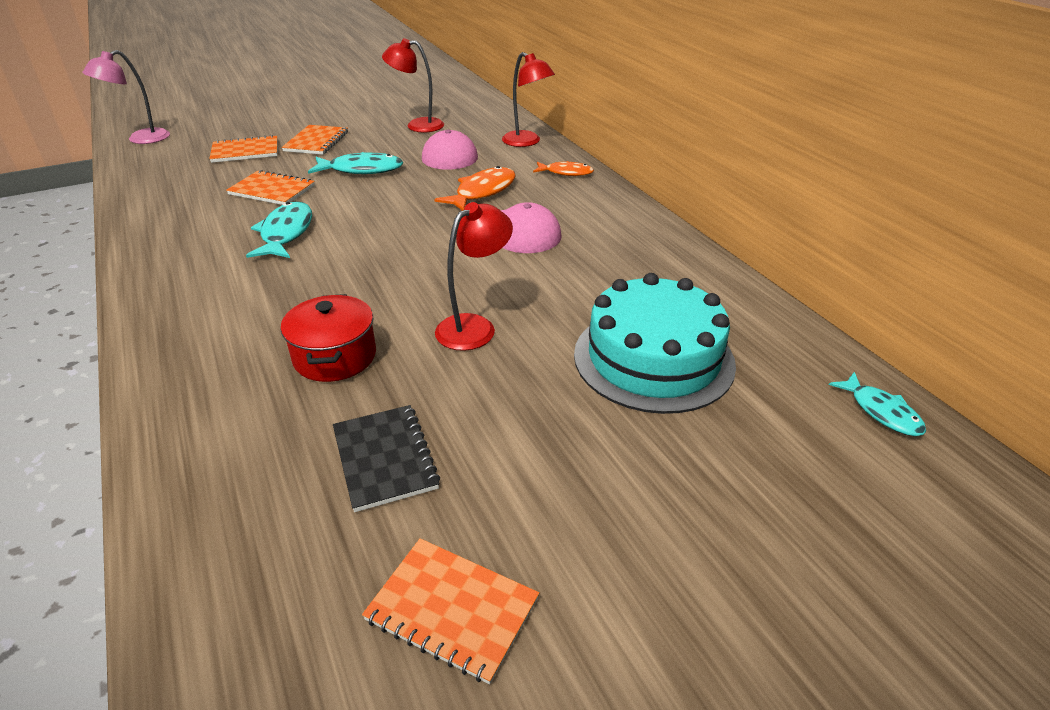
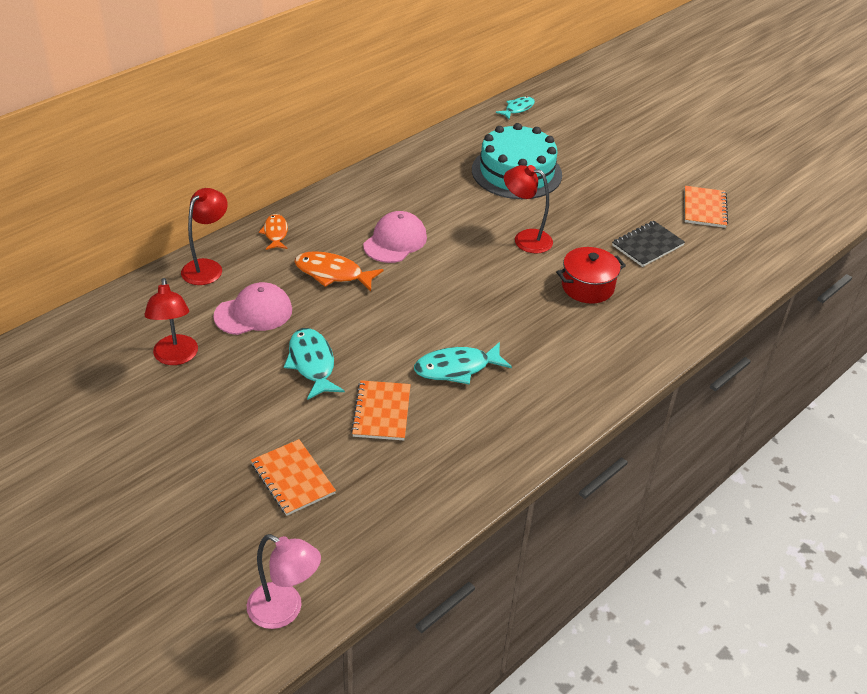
camera: 110 degrees left, 5 degrees up
orange notebook [282,125,348,155] -> none

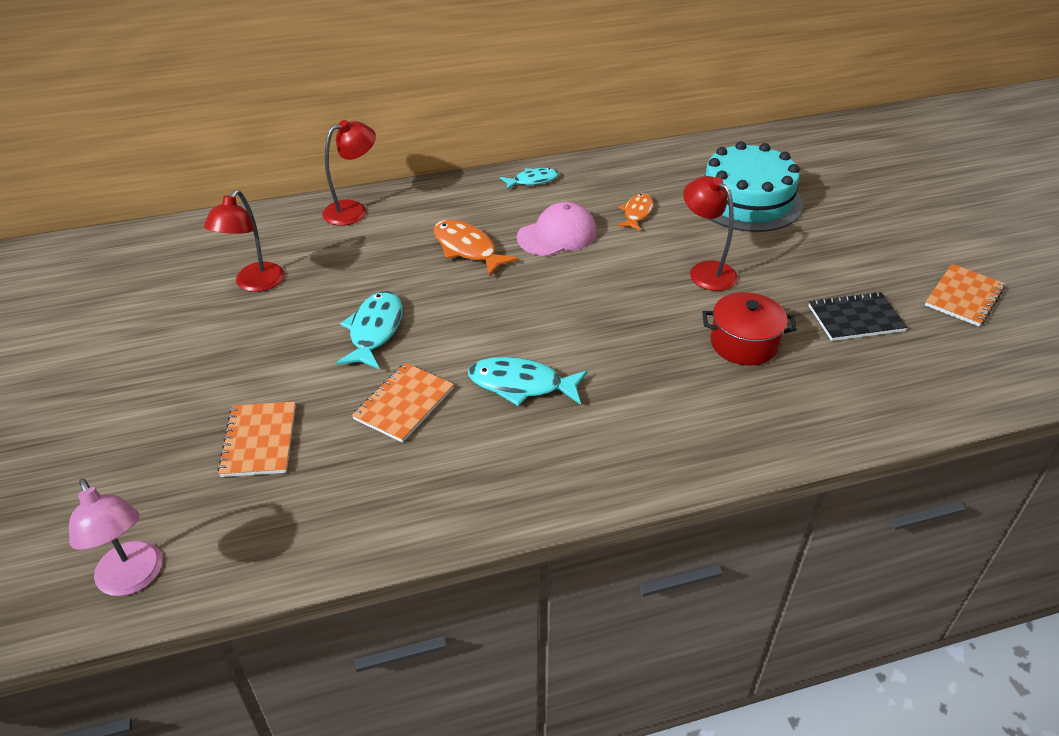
camera: 30 degrees right, 0 degrees up
pink cap [213,282,292,335] -> none
orange fish [259,214,288,250] -> orange fish moved to [617,193,653,231]
turquoise fish [496,96,535,119] -> turquoise fish moved to [500,168,559,190]

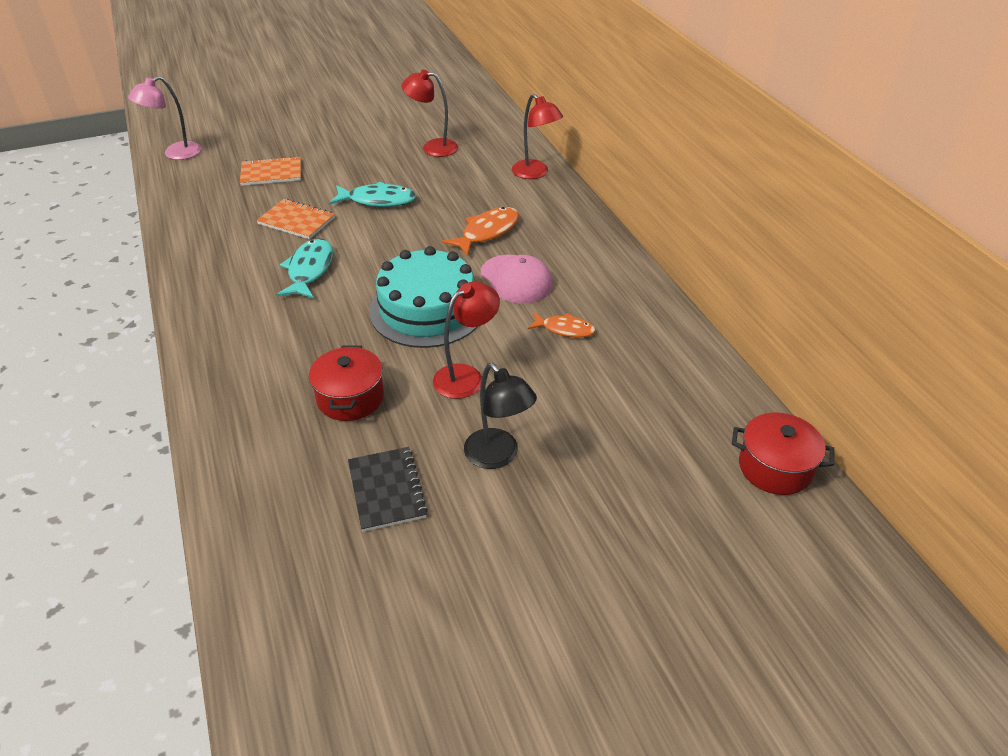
camera: 85 degrees right, 0 degrees up
turquoise fish [500,168,559,190] -> none
turquoise cake [705,141,803,232] -> turquoise cake moved to [369,246,477,348]
orange notebook [925,264,1006,326] -> none
none -> black lamp [464,363,537,469]
none -> red pot [732,412,834,495]

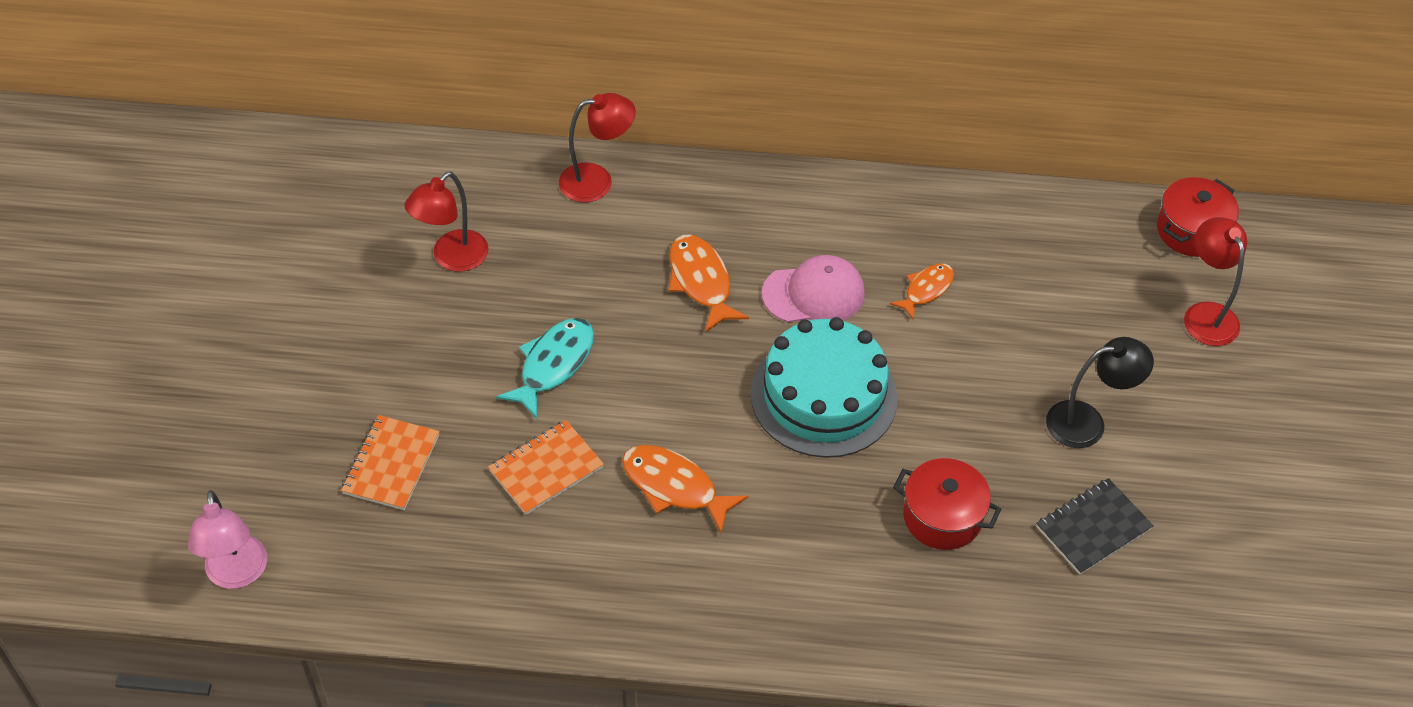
camera: 65 degrees left, 10 degrees up
turquoise fish [277,238,333,299] -> orange fish [622,445,748,533]
black notebook [348,447,428,532] -> black notebook turned 45 degrees counterclockwise [1036,478,1154,574]
red lamp [433,282,500,399] -> red lamp moved to [1184,217,1247,346]

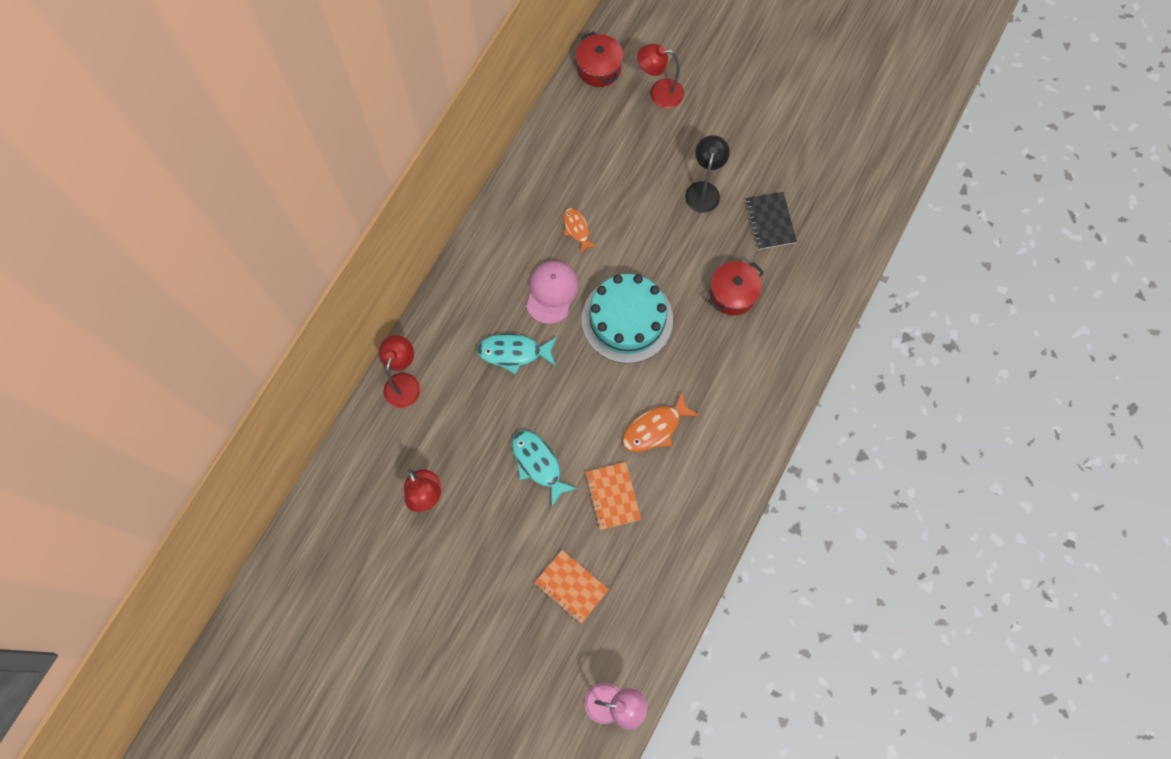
camera: 65 degrees left, 20 degrees up
orange fish [669,234,749,333] -> turquoise fish [477,334,557,375]

